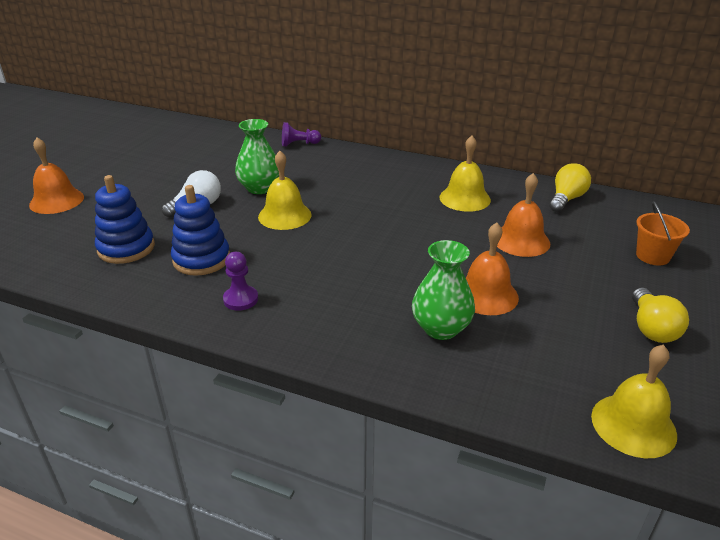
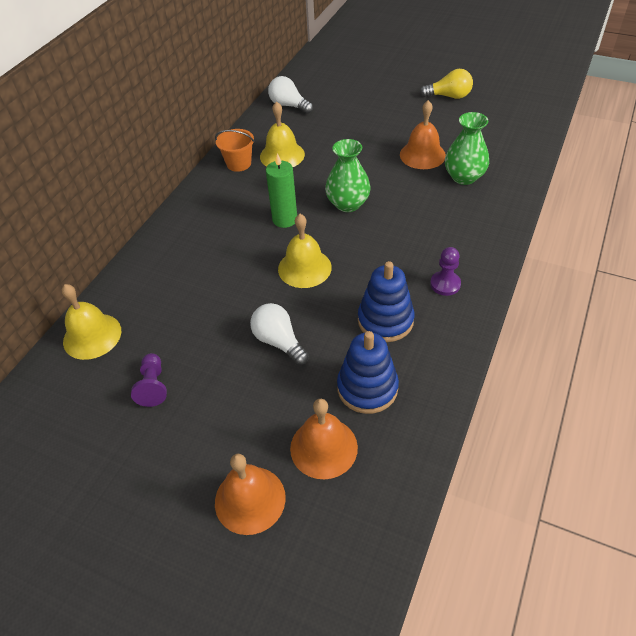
camera: 85 degrees left, 15 degrees up
green vase [235,119,279,194] -> green vase moved to [325,139,371,212]
purple pawn [282,122,321,147] -> purple pawn moved to [131,353,167,407]
orange bell [497,173,550,257] -> orange bell moved to [290,399,358,479]
yellow light bulb [549,163,591,212] -> white light bulb [268,76,313,114]
yellow bell [591,345,677,458] -> yellow bell moved to [62,284,121,360]
orange bucket [636,201,690,265] -> orange bucket moved to [215,129,254,172]
none -> green candle [266,153,297,228]

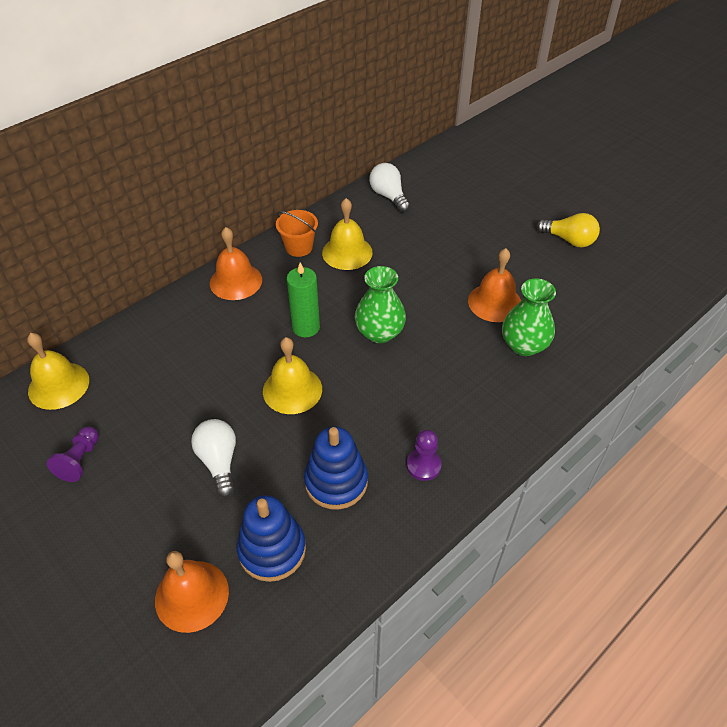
camera: 20 degrees right, 0 degrees up
orange bell [215,454,286,535] -> orange bell moved to [210,227,262,300]

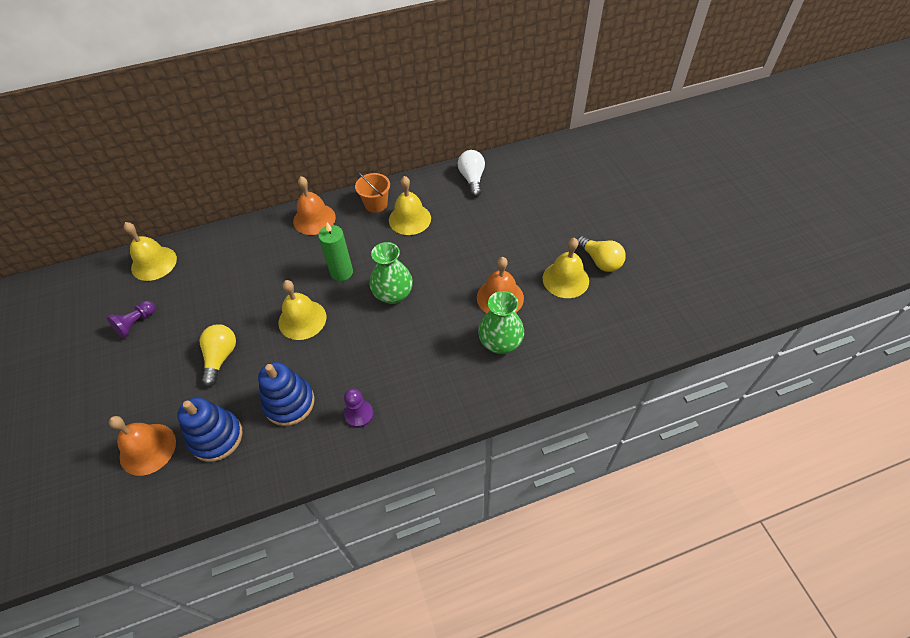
camera: 25 degrees right, 5 degrees up
white light bulb [191,419,236,498] -> yellow light bulb [200,324,236,387]
none -> yellow bell [543,238,589,298]

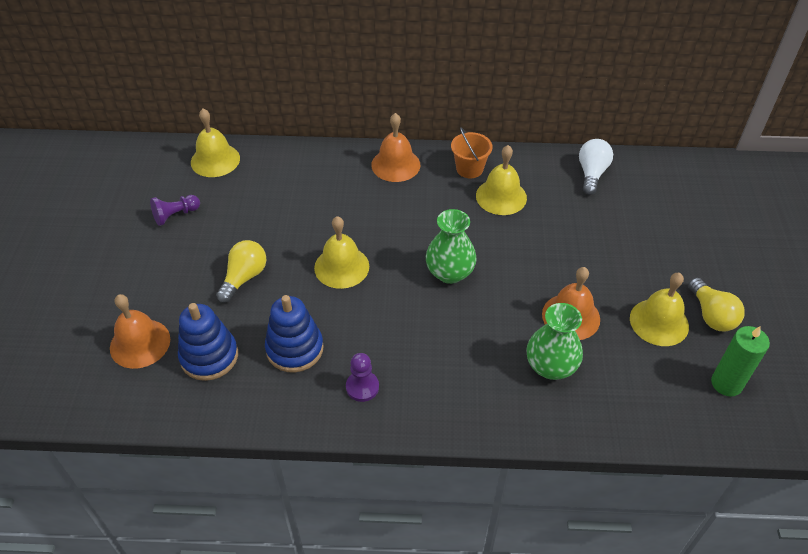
camera: 20 degrees right, 5 degrees down
green candle [318,223,353,281] -> green candle moved to [711,326,770,397]

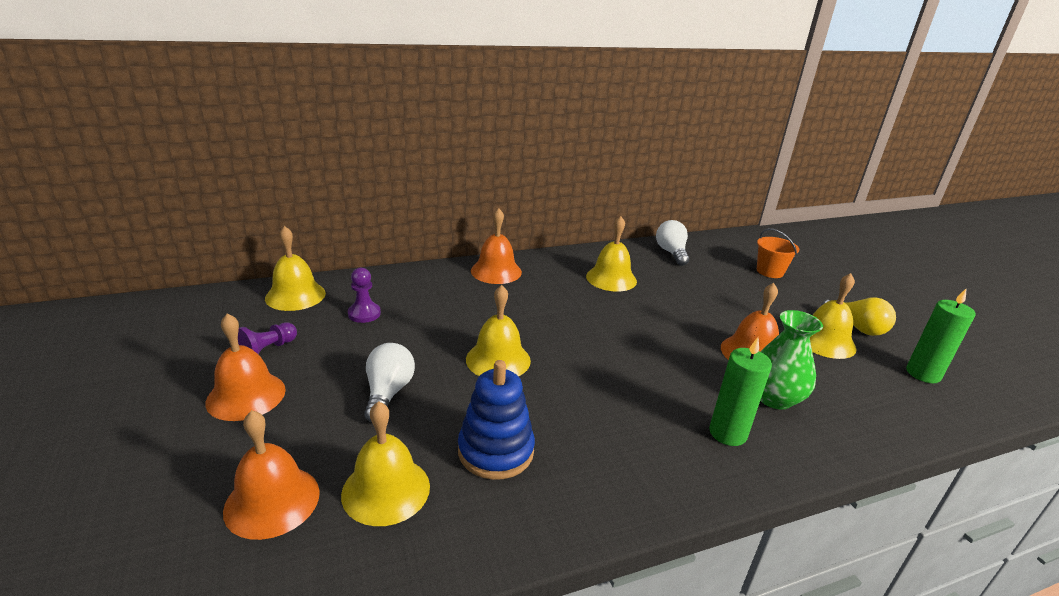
camera: 25 degrees left, 20 degrees down
blue stacking toy [178,303,238,381] -> yellow bell [341,401,430,526]
yellow light bulb [216,240,266,303] -> white light bulb [364,343,415,423]
purple pawn [346,353,379,402] -> purple pawn moved to [348,268,381,323]
green vase [426,209,477,284] -> none
orange bucket [451,127,493,178] -> orange bucket moved to [757,228,799,278]
none -> orange bell [205,313,286,421]
none -> green candle [709,337,772,446]

